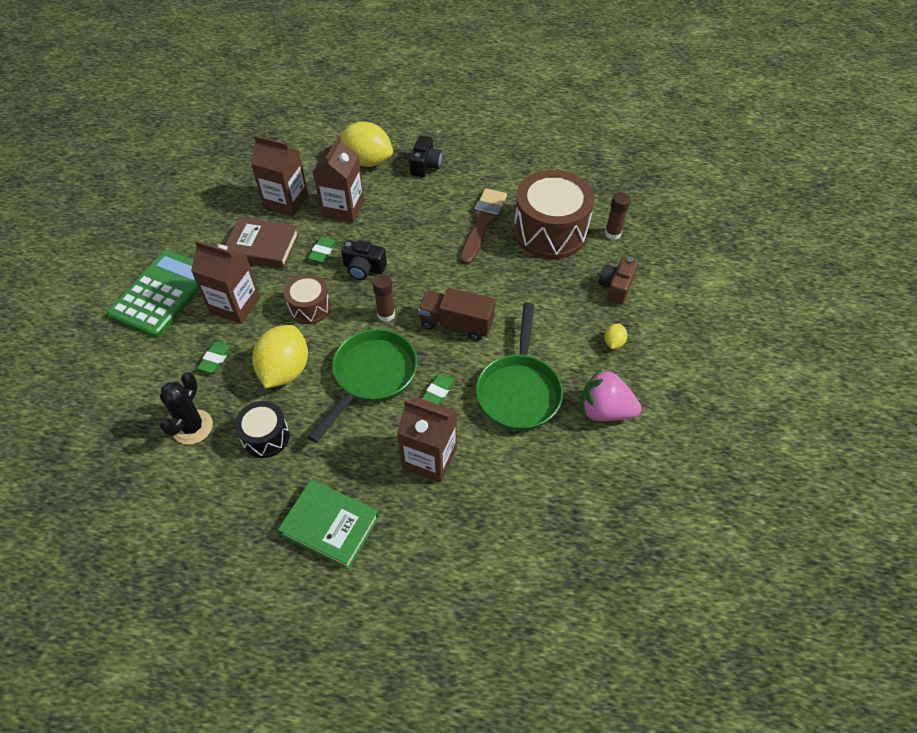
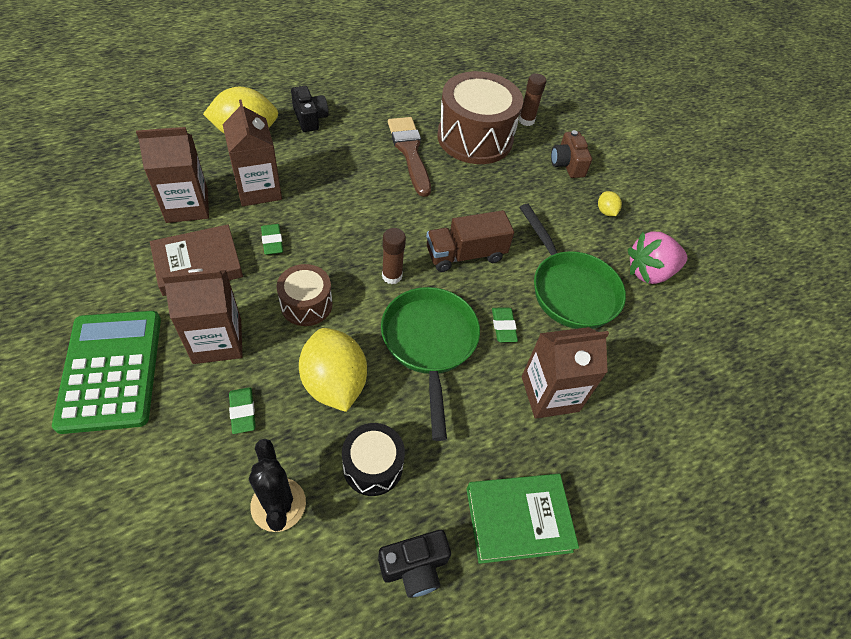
camera: 40 degrees left, 0 degrees up
black camera [341,240,387,280] -> black camera moved to [378,530,451,598]

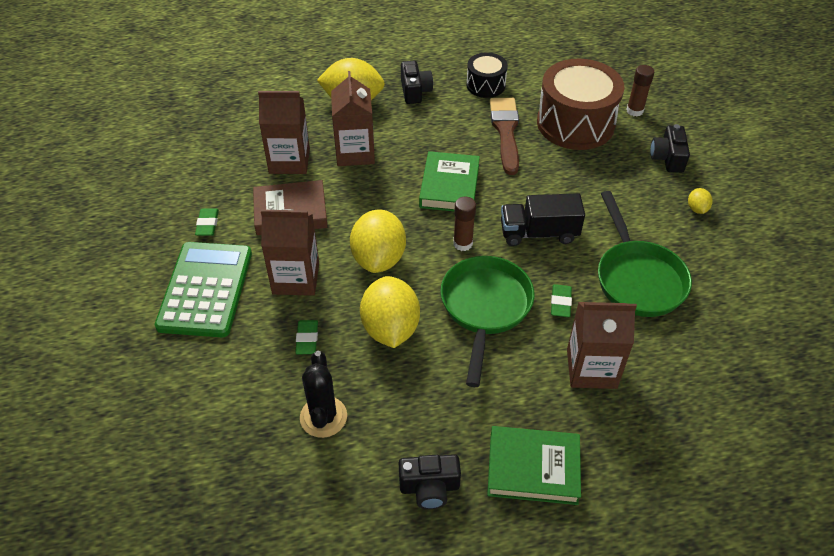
camera: 20 degrees right, 5 degrees down
green eraser [261,224,283,255] -> green eraser moved to [195,208,219,236]
brown drum [277,264,332,326] -> yellow lemon [350,209,406,273]
black drum [342,423,405,496] -> black drum moved to [466,53,508,98]
brown truck [426,210,514,272] -> black truck [501,193,585,246]
brown camera [551,130,592,178] -> black camera [650,124,690,173]
pink strawberry [628,231,687,284] -> none
none -> green book [419,151,480,211]

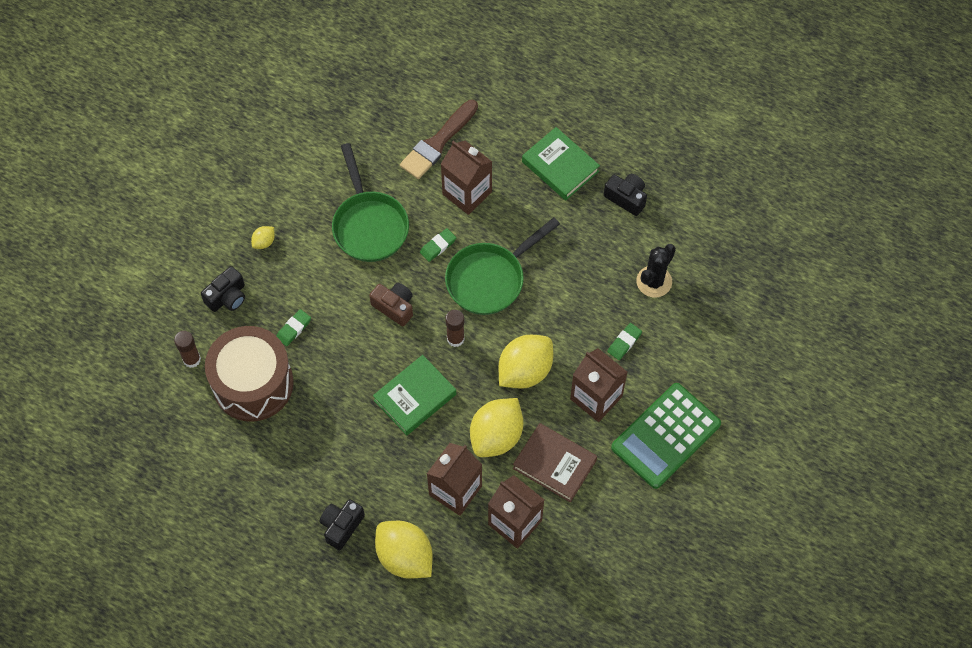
camera: 140 degrees left, 15 degrees up
green eraser [195,208,219,236] -> green eraser moved to [277,309,311,346]
yellow lemon [360,276,420,348] -> yellow lemon moved to [470,398,523,457]
black drum [466,53,508,98] -> none
brown brush [490,98,519,175] -> brown brush moved to [400,100,478,179]
black truck [501,193,585,246] -> brown camera [369,283,413,326]
green pan [598,191,692,317] -> green pan turned 135 degrees clockwise [332,143,409,262]

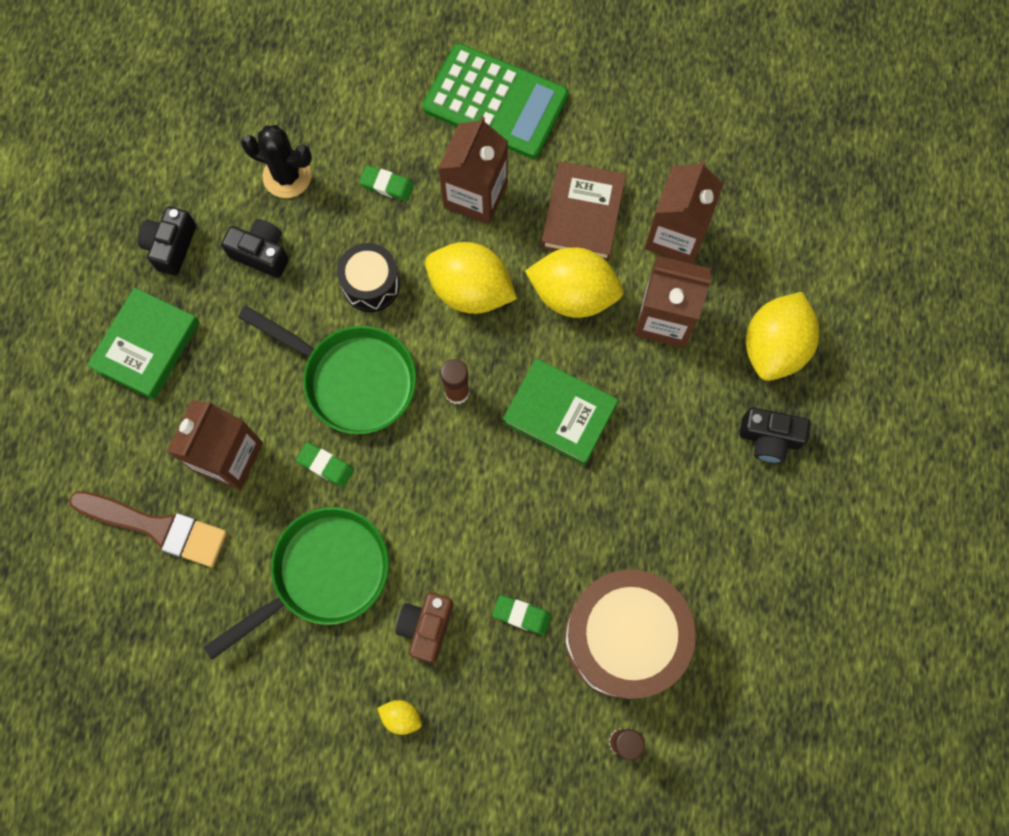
camera: 110 degrees left, 10 degrees up
black camera [201,266,245,312] -> black camera moved to [221,219,289,278]
brown camera [369,283,413,326] -> brown camera moved to [395,592,453,663]
none -> black drum [337,243,400,312]

